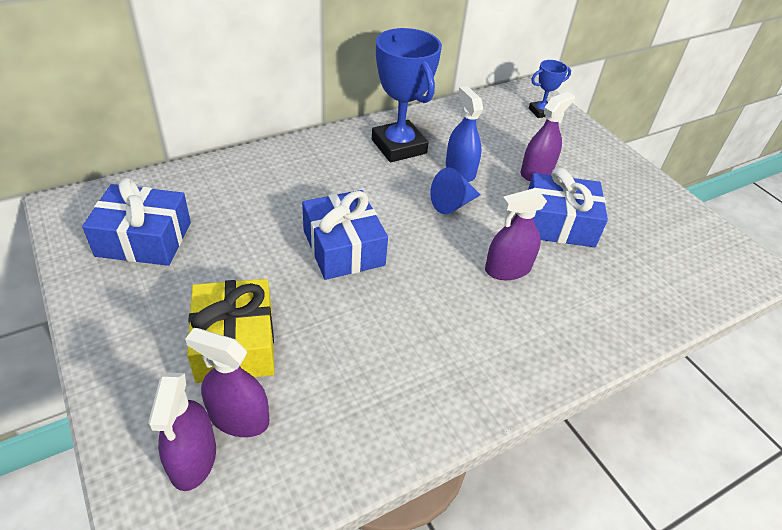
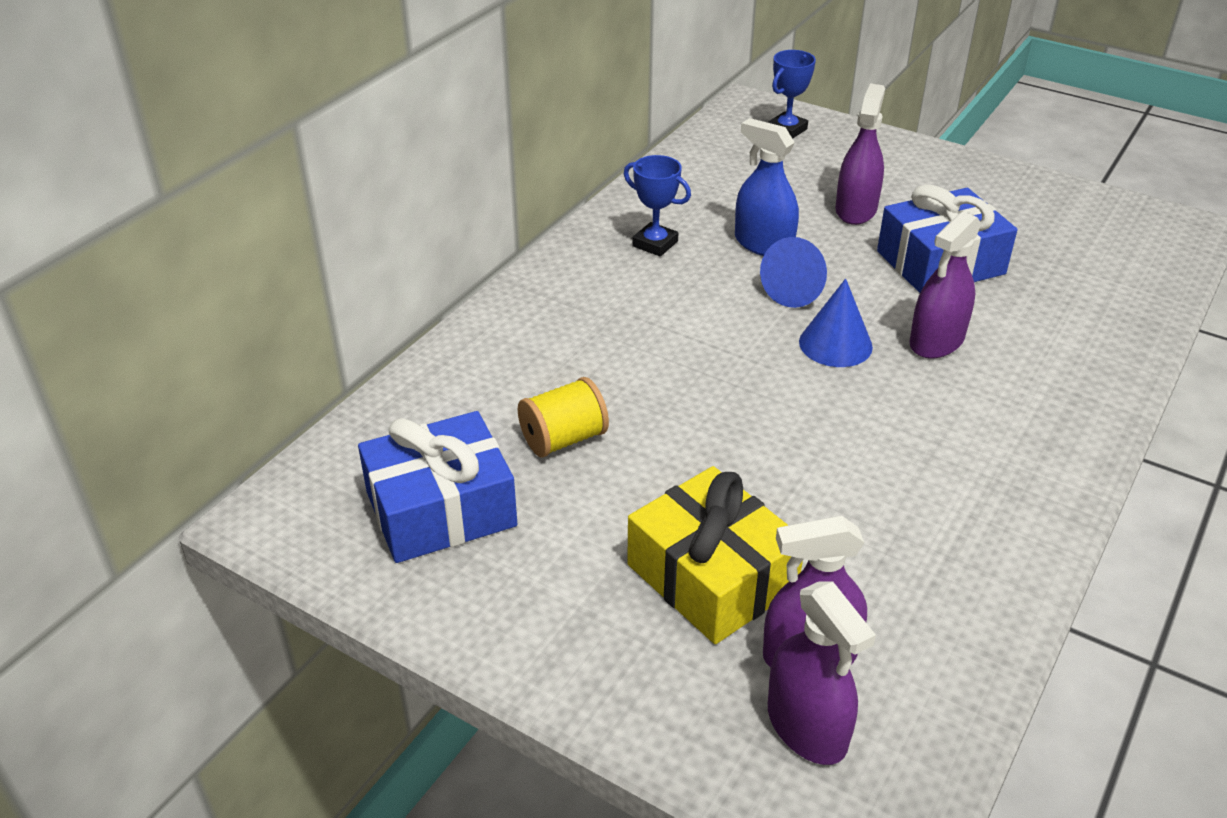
camera: 25 degrees left, 5 degrees down
blue gift [302,190,388,280] -> none
blue trophy [372,28,442,162] -> blue trophy [624,155,691,256], size x0.50
none -> yellow spool [518,377,609,457]
none -> blue cone [799,278,873,367]

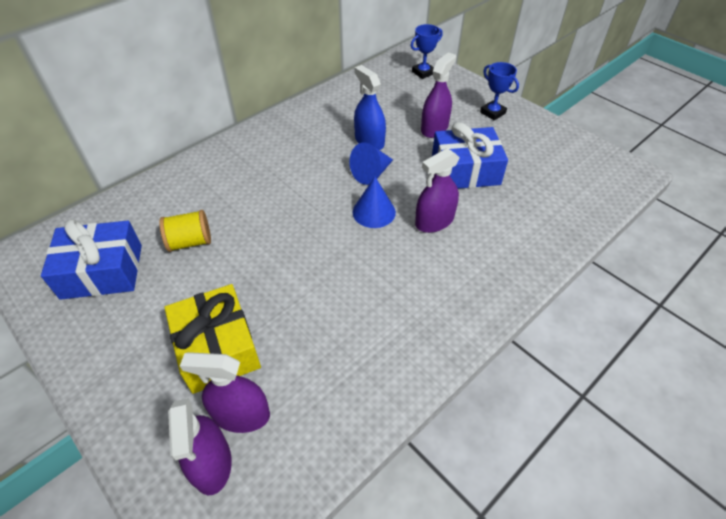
camera: 15 degrees right, 10 degrees up
blue trophy [624,155,691,256] -> blue trophy moved to [480,62,519,120]

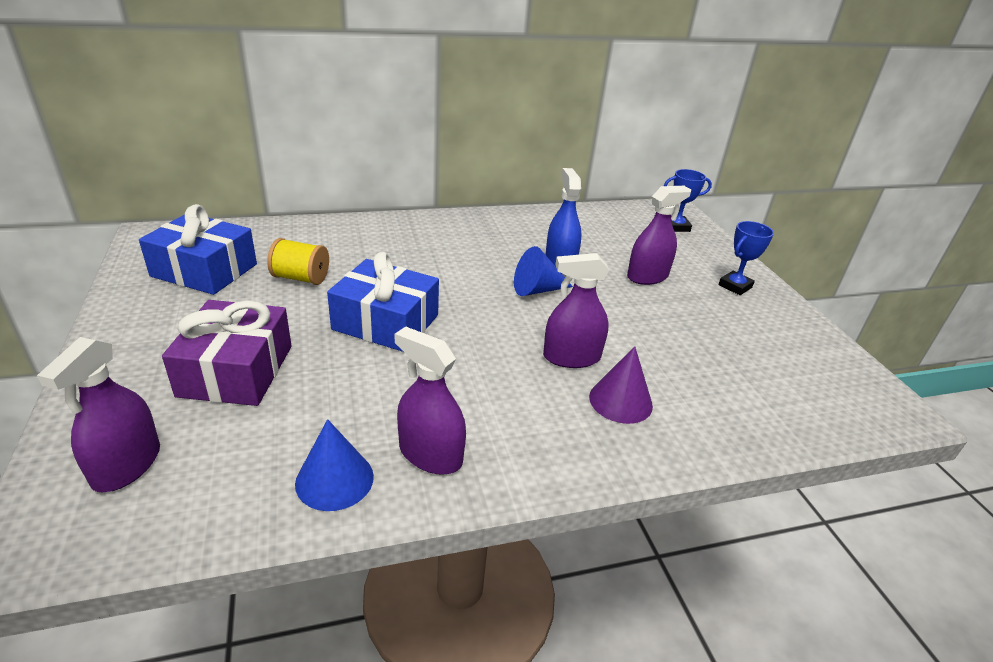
camera: 25 degrees right, 15 degrees down
yellow gift [164,284,261,394] -> purple gift [162,300,292,406]
purple spray bottle [180,352,270,433] -> purple spray bottle moved to [394,326,466,475]
blue cone [352,177,396,228] -> blue cone moved to [295,419,374,511]
blue gift [432,122,508,189] -> blue gift moved to [327,252,439,352]
blue trophy [480,62,519,120] -> blue trophy turned 60 degrees clockwise [719,221,774,295]
none -> purple cone [589,346,653,424]

